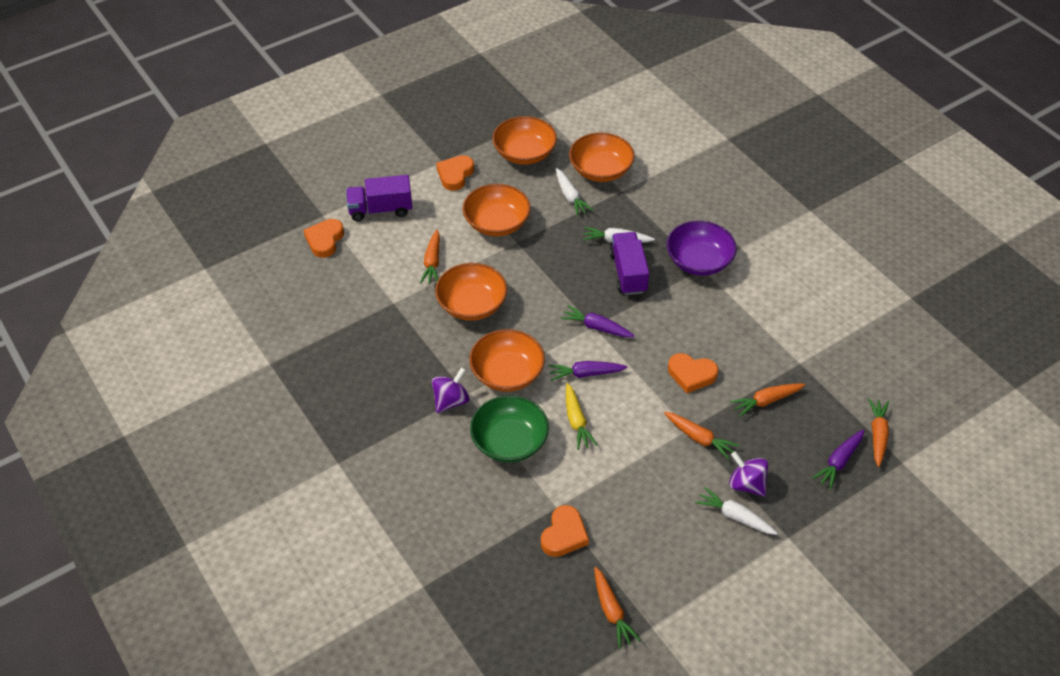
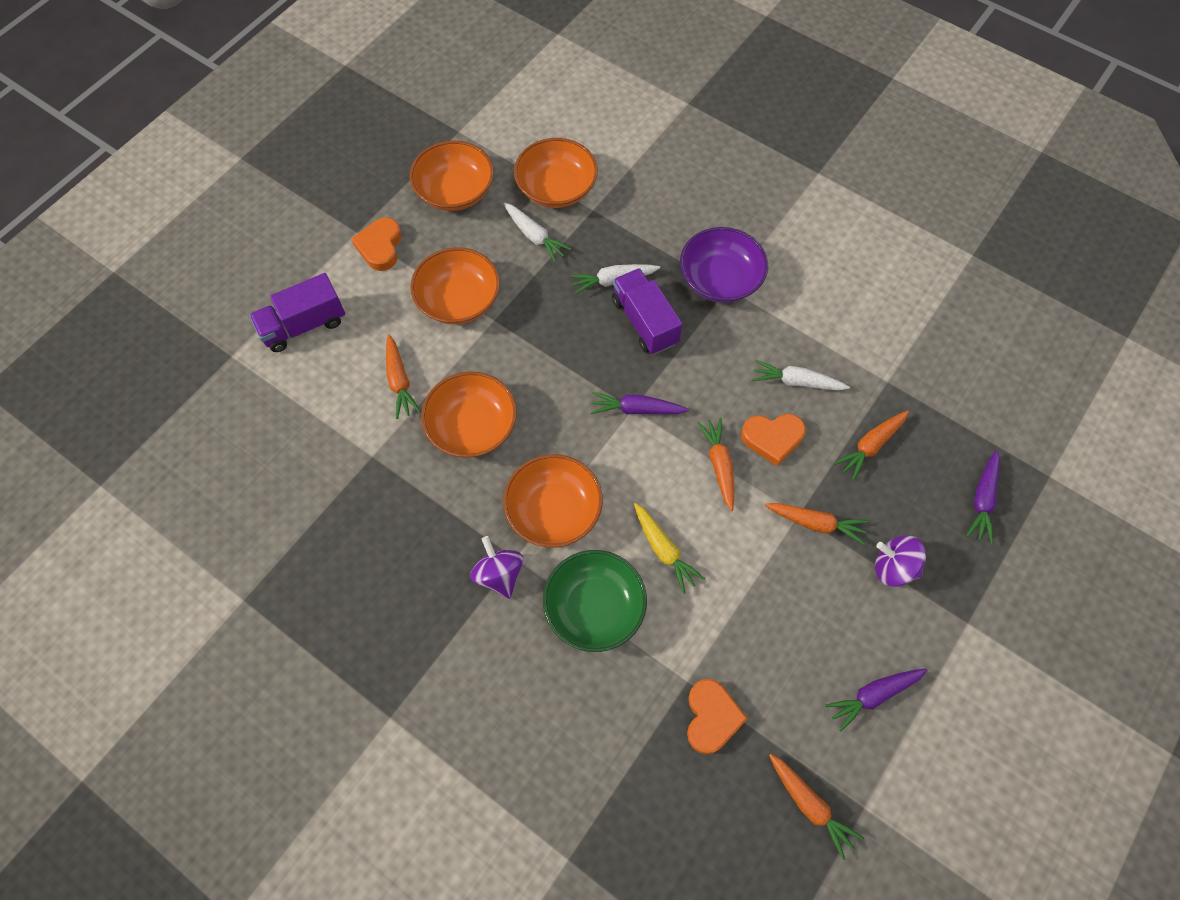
camera: 20 degrees left, 15 degrees up
orange heart [303,219,344,258] -> none
purple spinning top [432,367,469,413] -> purple spinning top turned 45 degrees counterclockwise [470,536,524,599]
purple carrot [548,361,628,381] -> purple carrot moved to [825,669,927,732]
white carrot [695,487,778,535] -> white carrot moved to [752,360,850,391]
orange carrot [868,398,889,467] -> orange carrot moved to [697,418,734,511]

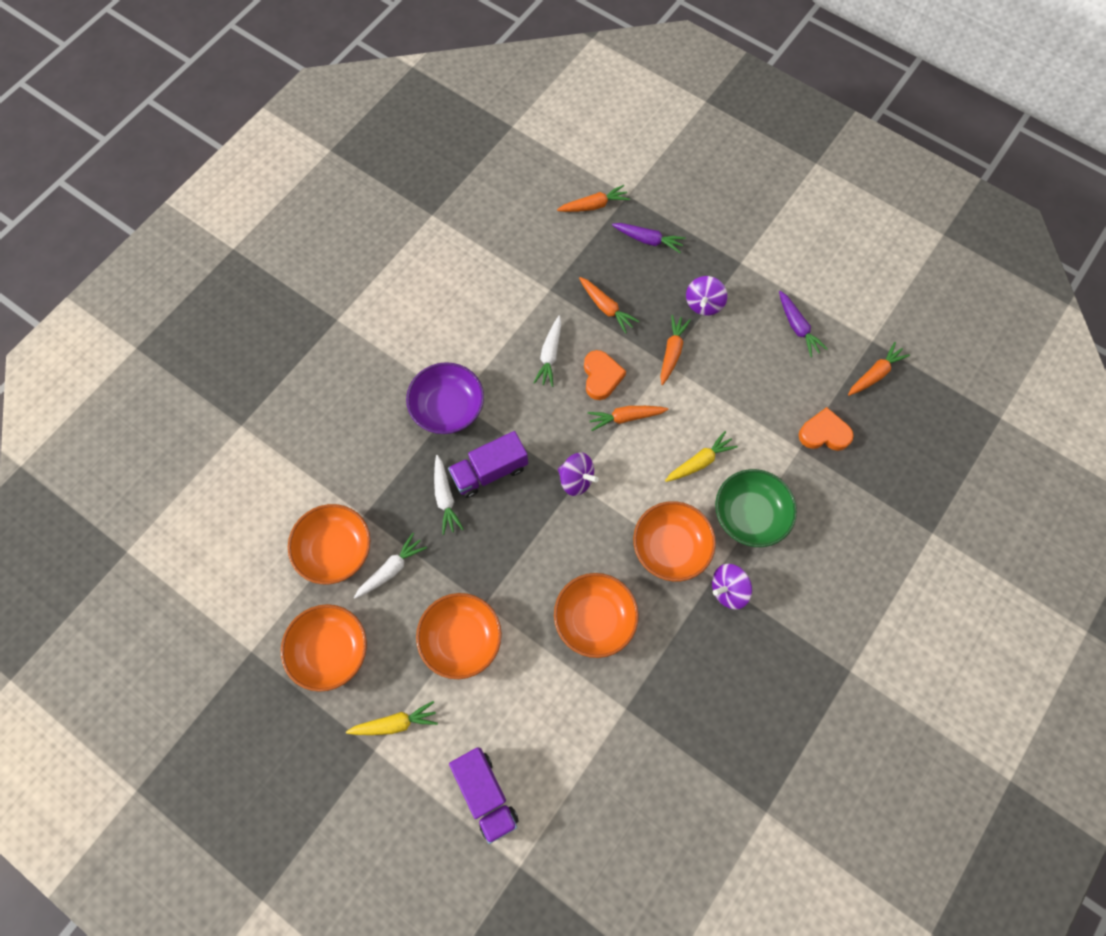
camera: 90 degrees left, 5 degrees up
orange heart [351,217,402,271] -> yellow carrot [346,701,438,735]
orange carrot [386,334,421,419] -> orange carrot moved to [557,185,630,212]
purple carrot [591,392,689,414] -> purple spinning top [558,452,599,496]

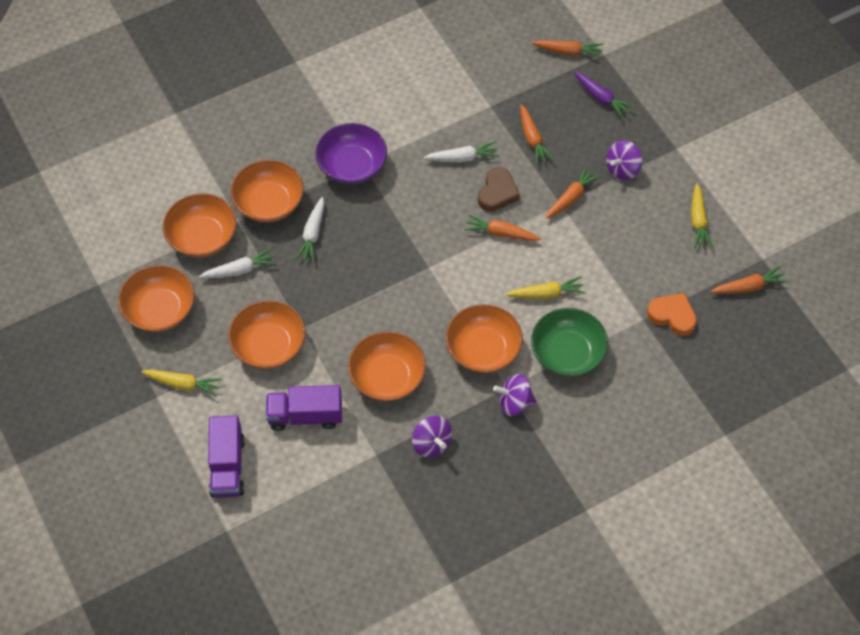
camera: 25 degrees right, 10 degrees down
purple truck [448,431,528,498] -> purple truck moved to [266,385,342,431]
white carrot [533,316,561,387] -> white carrot turned 135 degrees counterclockwise [424,141,499,162]
purple spinning top [558,452,599,496] -> purple spinning top moved to [412,416,452,457]
orange heart [584,350,626,400] -> brown heart [478,167,520,211]
purple carrot [779,291,828,357] -> yellow carrot [691,183,714,248]
none -> orange bowl [231,160,304,223]

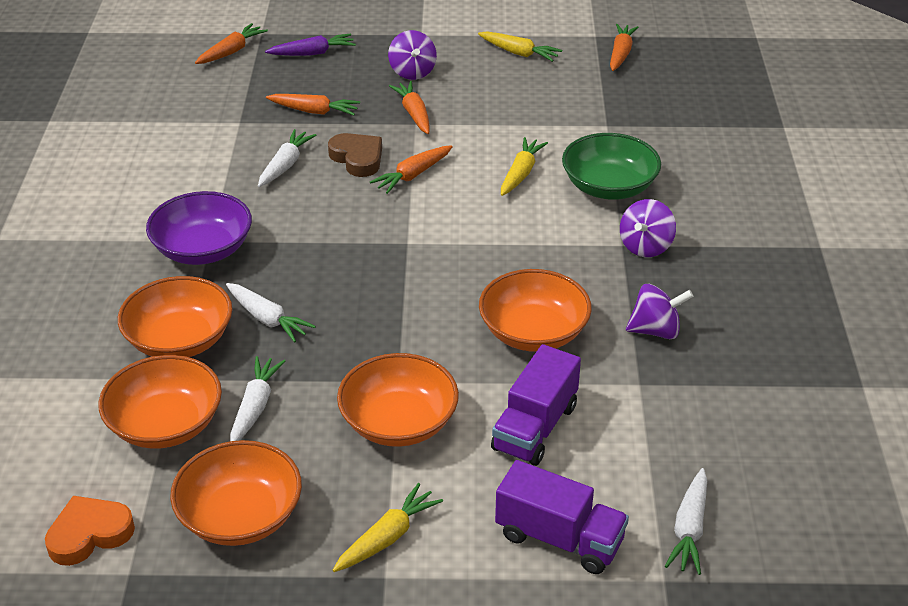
camera: 60 degrees left, 20 degrees down
orange bowl [446,304,523,373] -> none
orange heart [647,293,697,336] -> orange heart moved to [45,496,135,566]
none -> white carrot [665,468,707,575]

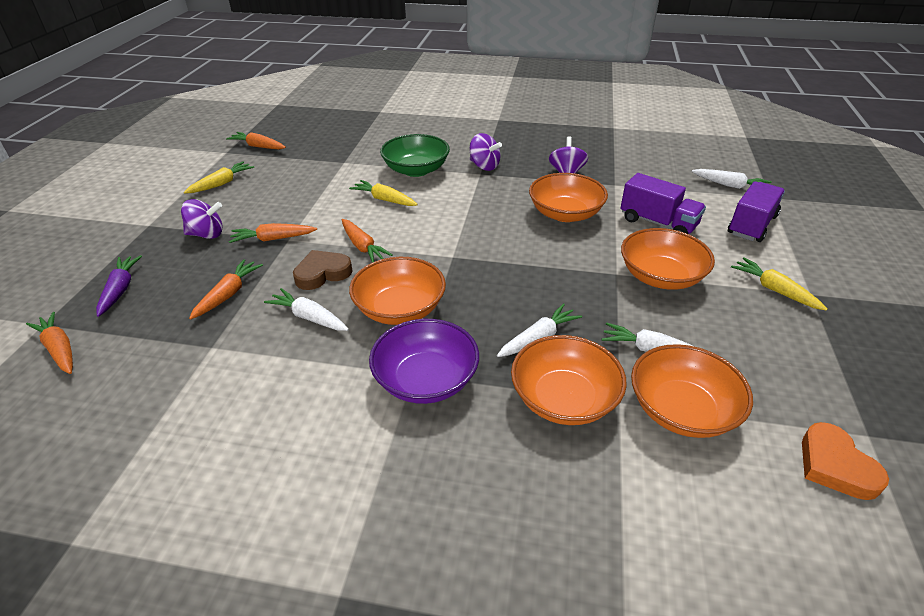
camera: 80 degrees left, 0 degrees up
orange bowl [170,440,302,546] -> orange bowl moved to [349,257,446,325]

